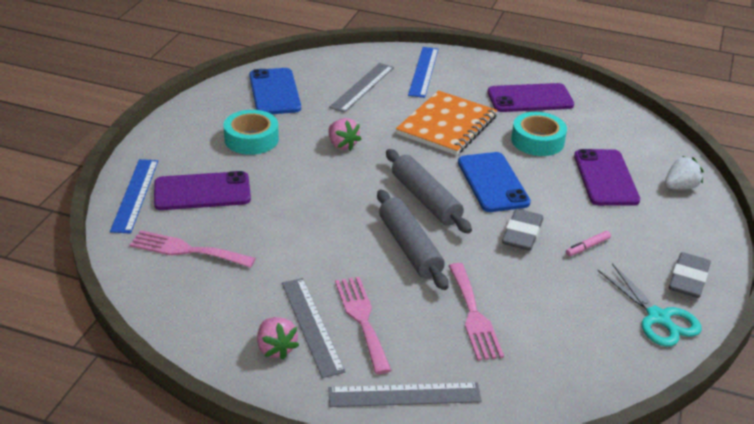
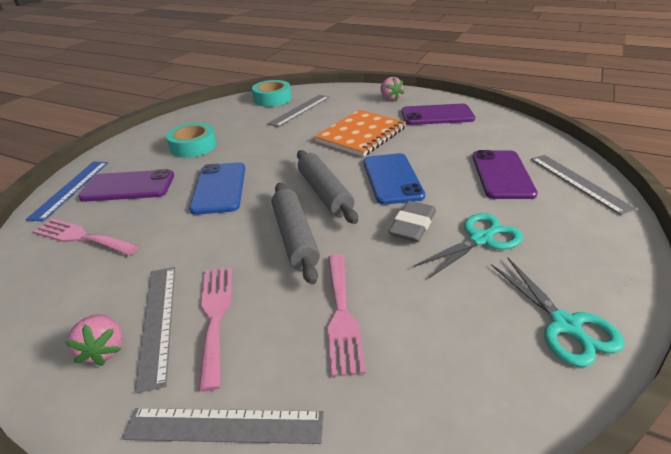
camera: 10 degrees right, 0 degrees up
blue phone [249,68,301,114] -> blue phone moved to [189,162,245,215]
pink strawberry [329,118,361,151] -> pink strawberry moved to [380,77,404,101]
blue ruler [408,47,438,98] -> none
turquoise tape [511,112,567,156] -> turquoise tape moved to [252,80,291,107]
pink marker [566,231,611,256] -> turquoise scissors [414,213,523,279]
white strawberry [665,156,703,190] -> grey ruler [531,155,636,215]
grey eraser [669,252,711,298] -> none

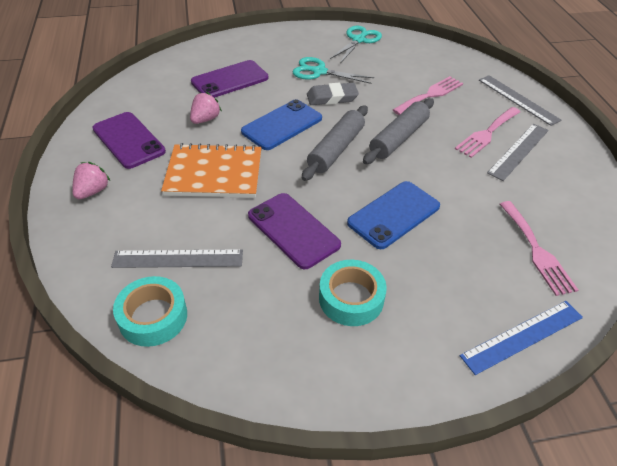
camera: 130 degrees left, 10 degrees up
pink strawberry [65,314,123,366] -> pink strawberry moved to [190,92,222,124]
purple phone [78,169,174,202] -> purple phone moved to [248,193,341,269]
grey ruler [531,155,636,215] -> none

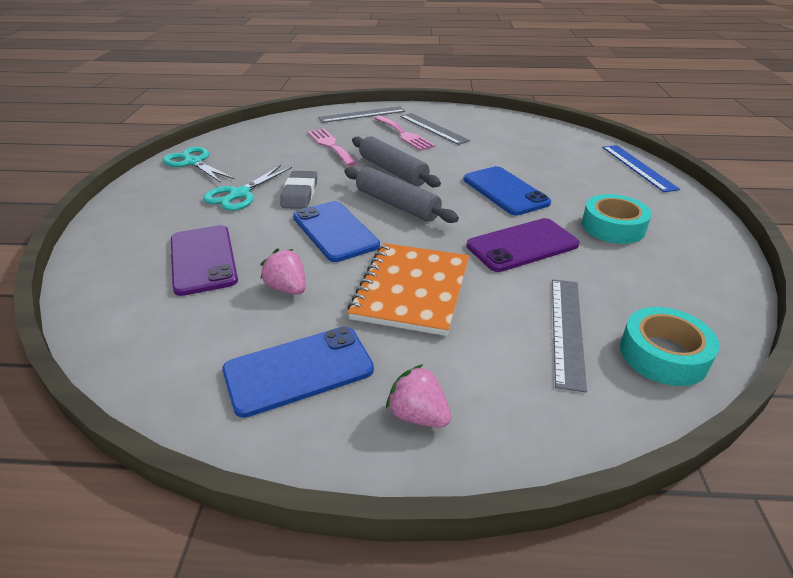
camera: 75 degrees left, 10 degrees down
purple phone [92,112,166,169] -> blue phone [222,327,374,418]
pink fork [500,201,578,296] -> none

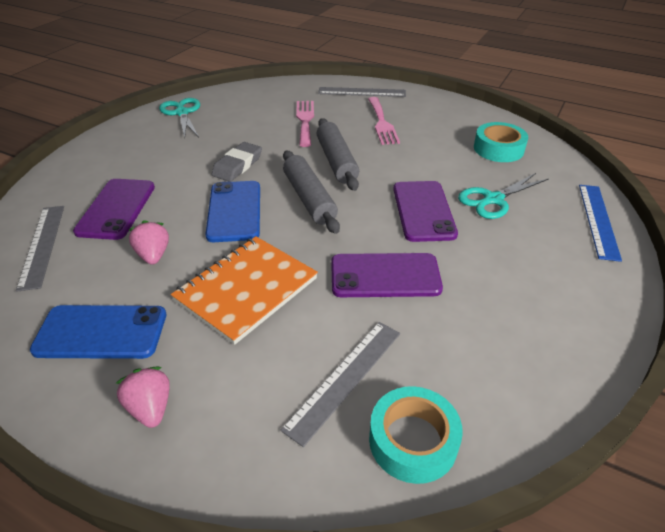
camera: 25 degrees right, 5 degrees up
turquoise scissors [203,165,292,211] -> turquoise scissors moved to [458,173,548,219]
grey ruler [400,113,470,145] -> grey ruler moved to [16,206,64,292]
blue phone [464,166,551,215] -> purple phone [393,181,458,242]
turquoise tape [582,194,652,244] -> turquoise tape moved to [474,122,528,162]

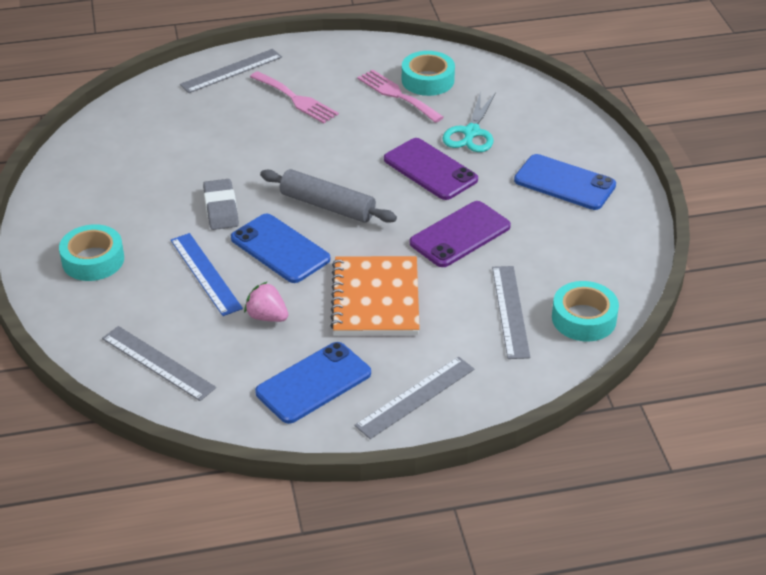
camera: 40 degrees left, 0 degrees up
purple phone [73,179,155,240] -> none
pink strawberry [115,367,170,428] -> grey ruler [354,357,474,439]
turquoise scissors [159,98,200,138] -> none
pink fork [296,101,314,147] -> pink fork moved to [357,69,444,123]
grey rolling pin [317,118,359,191] -> none
blue ruler [579,185,622,262] -> blue ruler moved to [171,233,243,316]
none -> turquoise tape [59,224,124,281]
none -> blue phone [514,154,616,210]

